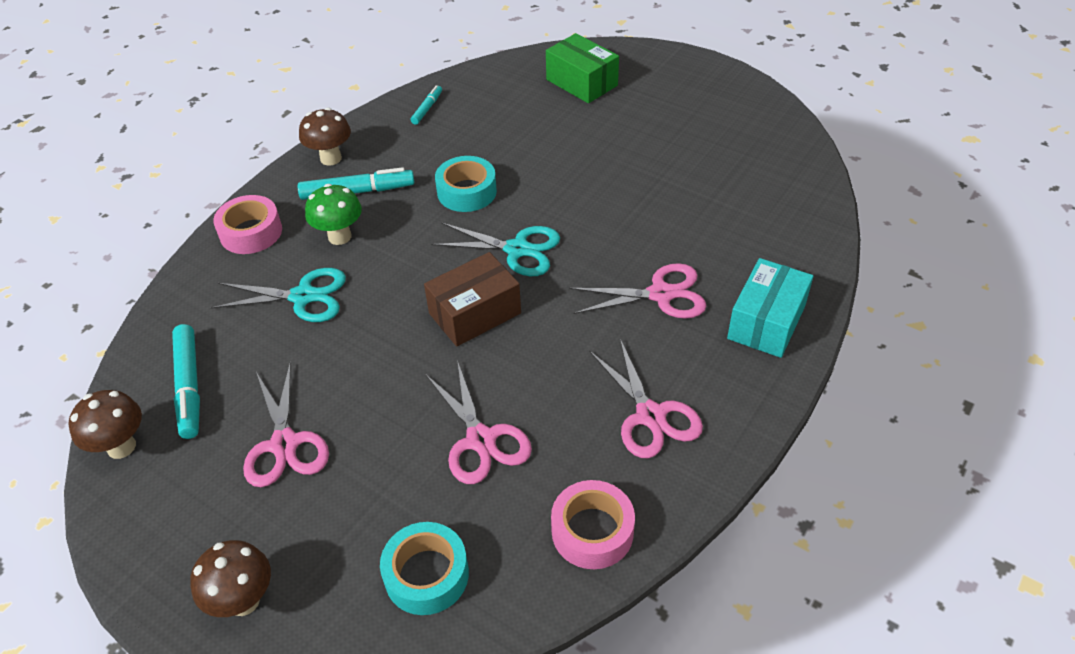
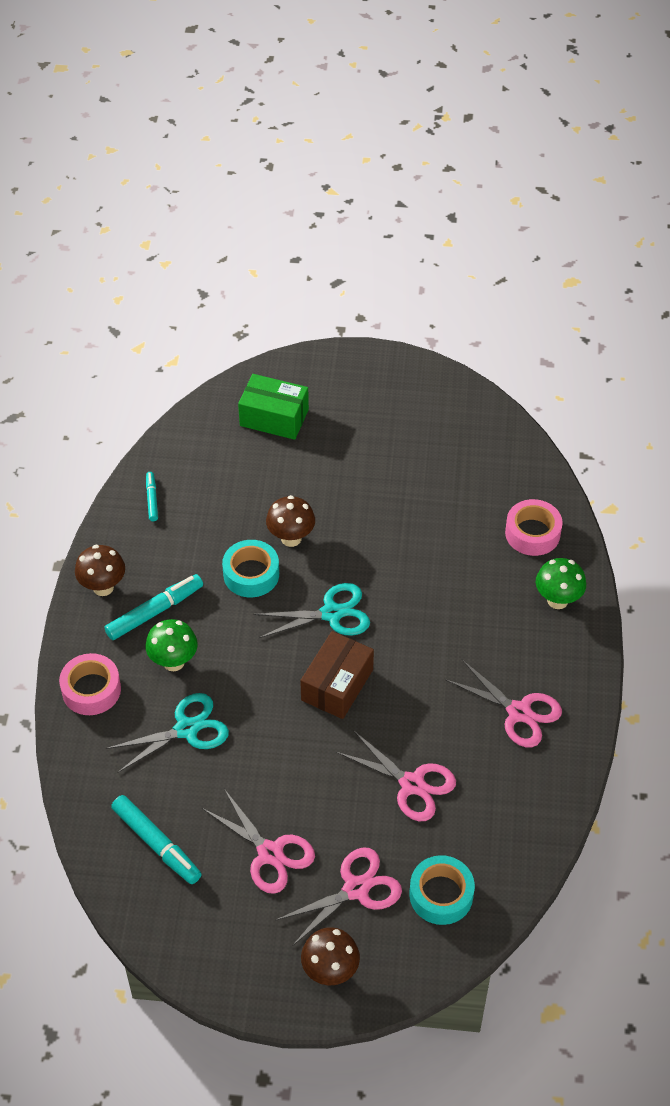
camera: 30 degrees left, 5 degrees up
brown mushroom [68,390,142,459] -> brown mushroom moved to [266,495,315,547]
pink tape [551,480,635,569] -> pink tape moved to [505,499,563,556]
pink scissors [569,263,707,319] -> pink scissors moved to [276,848,402,946]
turquoise box [727,258,813,358] -> green mushroom [536,558,586,609]

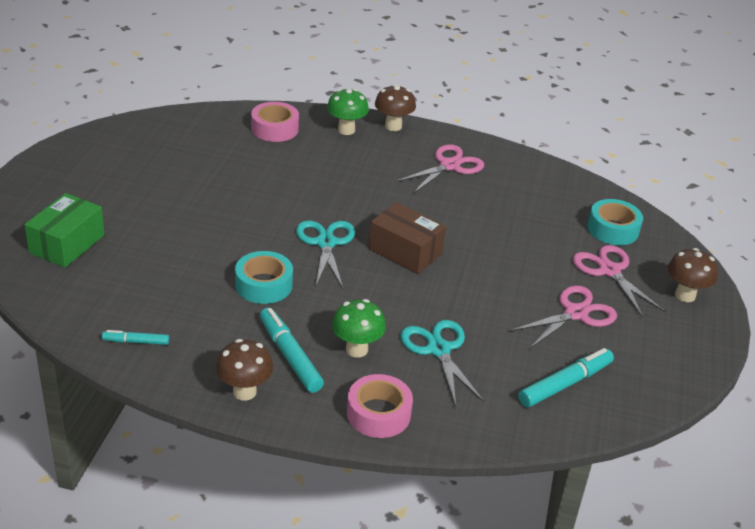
camera: 85 degrees left, 15 degrees down
brown mushroom [266,495,315,547] -> brown mushroom moved to [375,84,416,131]
pink scissors [336,730,456,821] -> none

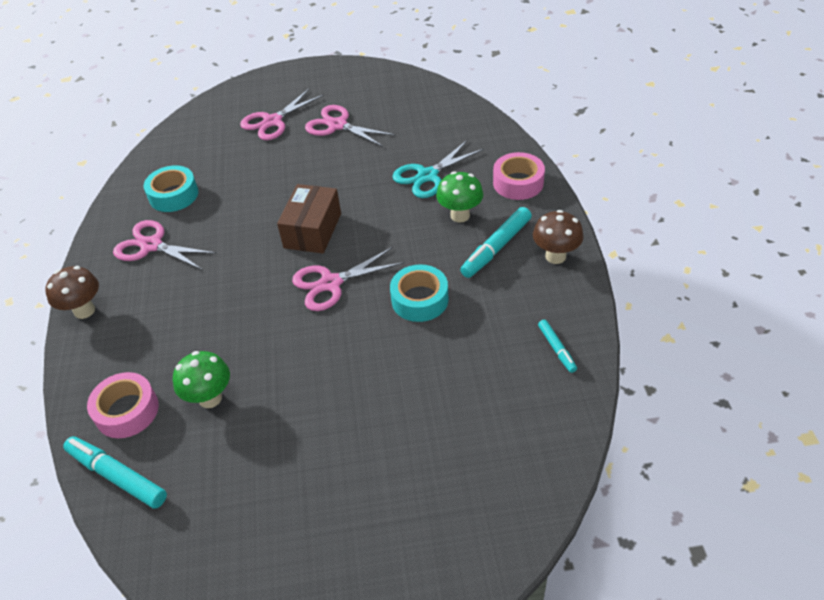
camera: 105 degrees left, 10 degrees up
green box [24,193,105,268] -> none
turquoise scissors [296,220,355,288] -> pink scissors [292,247,404,311]
green mushroom [327,89,369,135] -> green mushroom moved to [173,351,230,408]
turquoise marker [518,348,614,407] -> turquoise marker moved to [63,437,167,509]
turquoise tape [587,199,643,245] -> turquoise tape moved to [144,165,198,212]
brown mushroom [668,248,718,302] -> none

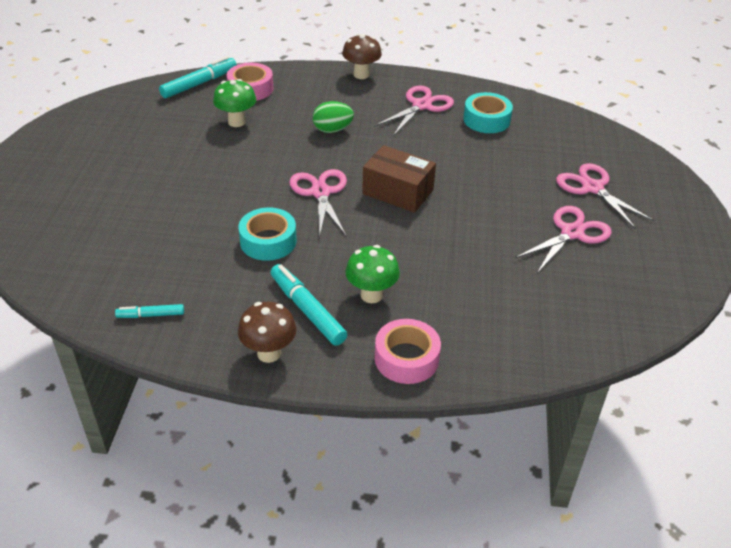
camera: 100 degrees right, 5 degrees down
turquoise scissors [392,139,484,198] -> none
none -> green egg [313,101,354,133]

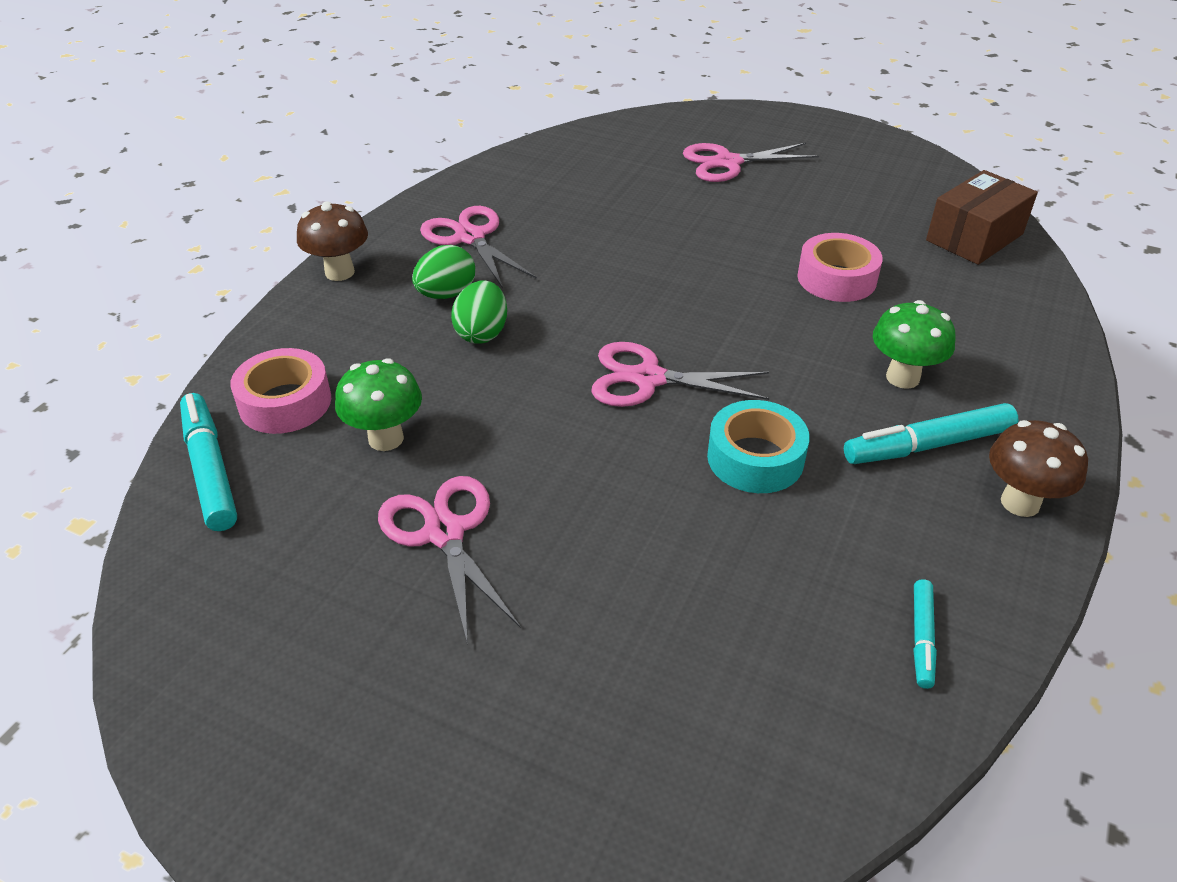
camera: 70 degrees left, 0 degrees up
brown box [362,145,436,213] -> brown box moved to [926,170,1038,265]
pink tape [375,319,441,384] -> pink tape moved to [797,233,883,302]
turquoise tape [463,92,513,133] -> none
pink scissors [515,206,612,273] -> pink scissors moved to [378,476,521,645]
none -> green egg [412,245,475,299]

